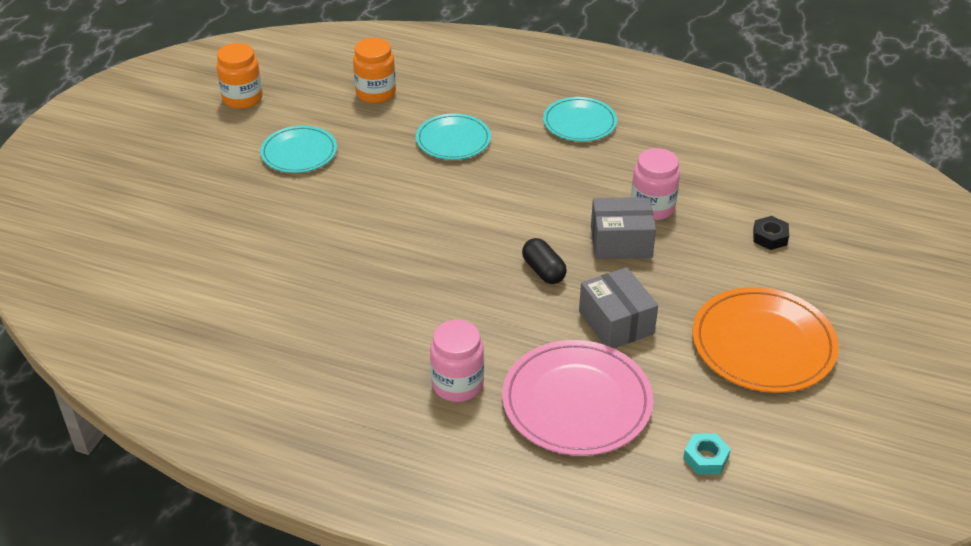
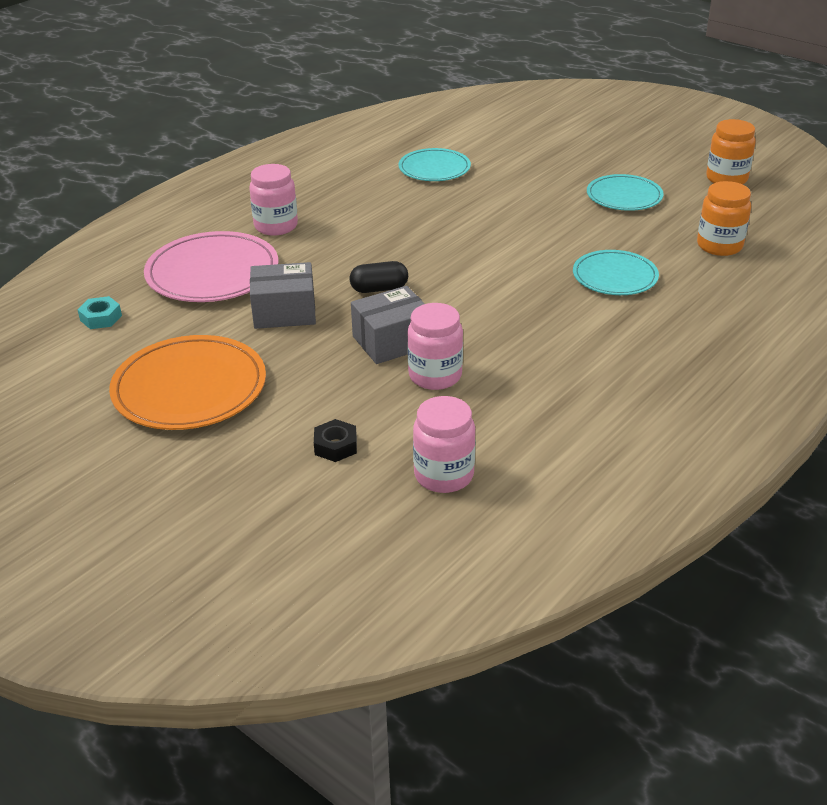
camera: 110 degrees right, 5 degrees down
turquoise plate [543,97,617,142] -> turquoise plate moved to [399,148,471,181]
grey box [591,197,656,259] -> grey box turned 45 degrees clockwise [351,286,425,364]
none -> pink jar [413,396,475,493]

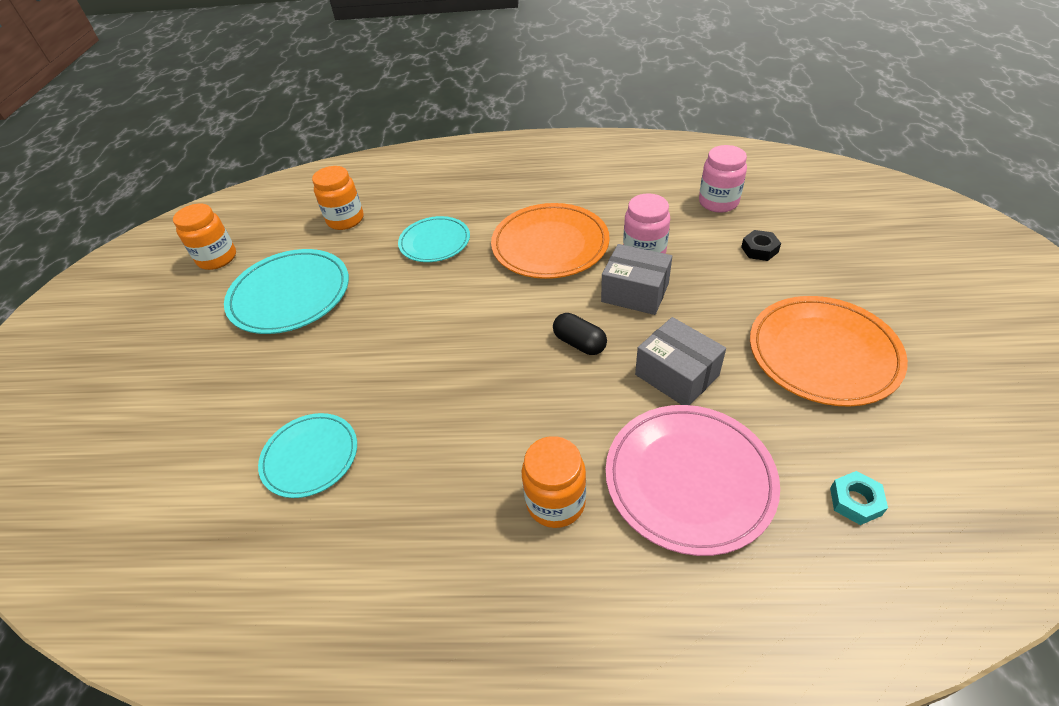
camera: 125 degrees left, 10 degrees up
pink jar [249,164,298,236] -> orange jar [522,436,586,528]
turquoise plate [587,174,663,211] -> turquoise plate [224,249,349,334], size x1.59
none -> orange plate [491,203,610,279]

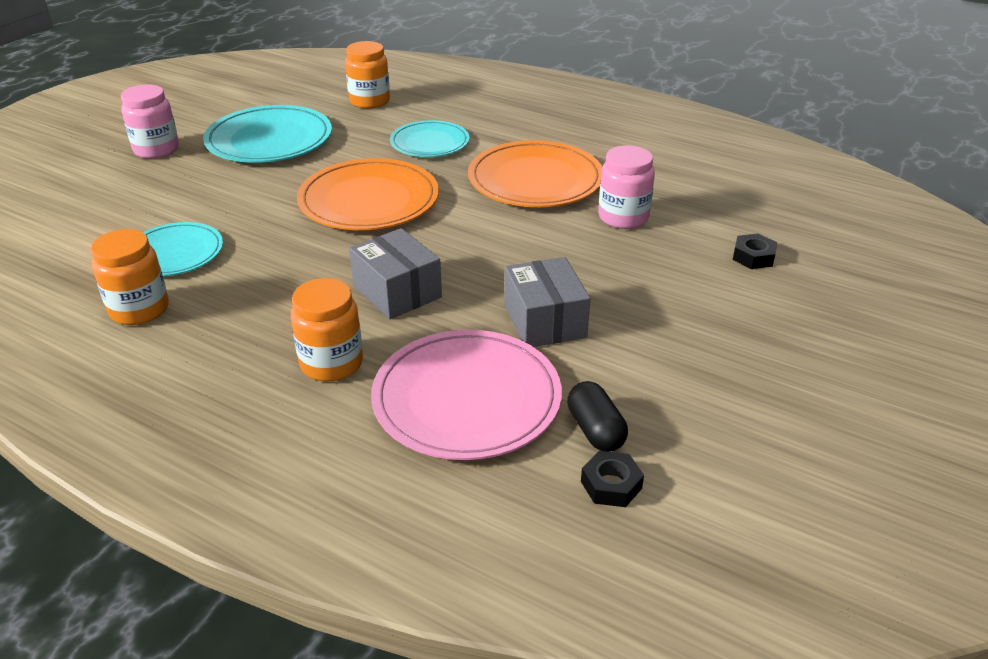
camera: 25 degrees right, 10 degrees down
orange jar [173,204,236,270] -> orange jar moved to [91,229,169,325]
black capsule [553,313,607,355] -> black capsule moved to [567,381,628,452]
grey box [601,244,672,315] -> grey box moved to [349,228,442,319]
pink jar [699,145,747,213] -> pink jar moved to [121,84,179,159]
orange plate [750,296,908,406] -> orange plate moved to [297,158,439,230]
turquoise nut [830,471,888,525] -> black nut [581,451,644,507]

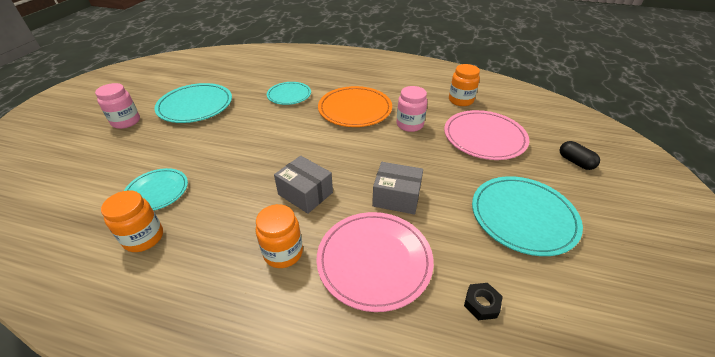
camera: 15 degrees left, 5 degrees up
orange plate [297,158,439,230] -> none
orange jar [345,41,390,109] -> orange jar moved to [449,64,480,106]
grey box [505,257,590,347] -> grey box turned 45 degrees counterclockwise [372,162,423,215]
black capsule [567,381,628,452] -> black capsule moved to [560,141,600,170]
black nut [733,233,777,269] -> pink plate [444,110,529,160]
none -> turquoise plate [472,176,583,256]

